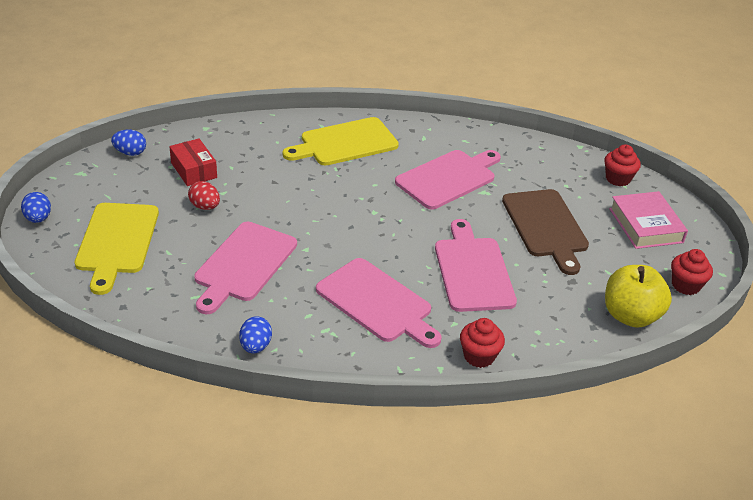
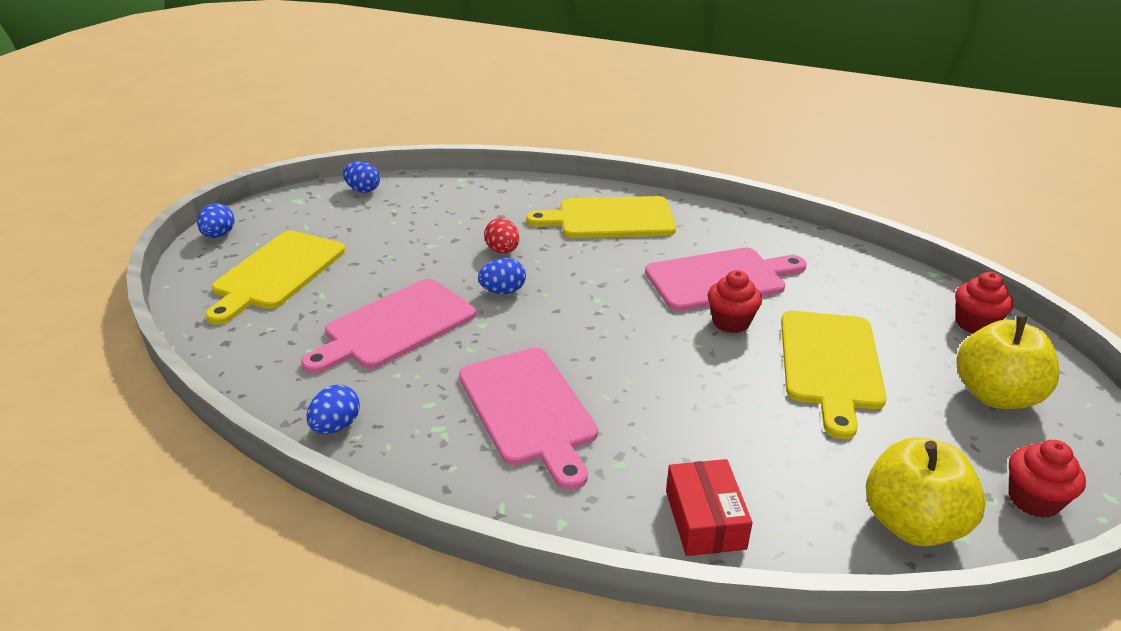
camera: 25 degrees right, 5 degrees down
red box [169,139,217,186] -> red box moved to [666,459,753,556]
red egg [188,181,220,210] -> red egg moved to [484,218,519,254]
pink cutting board [435,219,517,312] -> none
red cupcake [460,318,505,368] -> red cupcake moved to [707,270,762,333]
brown cutting board [502,189,589,275] -> yellow cutting board [781,311,887,439]
pink book [609,191,688,249] -> yellow apple [957,315,1059,409]
none -> blue egg [478,258,526,294]

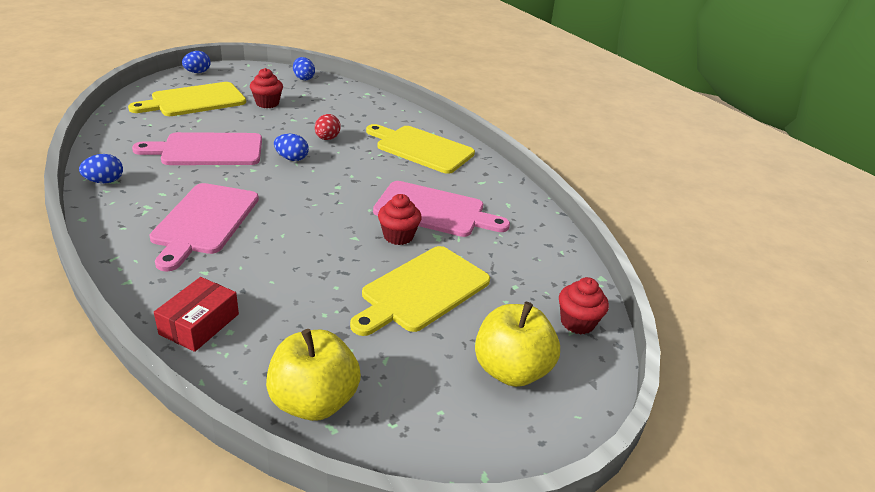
camera: 30 degrees right, 0 degrees up
red cupcake [1009,440,1086,518] -> red cupcake moved to [250,68,283,108]

